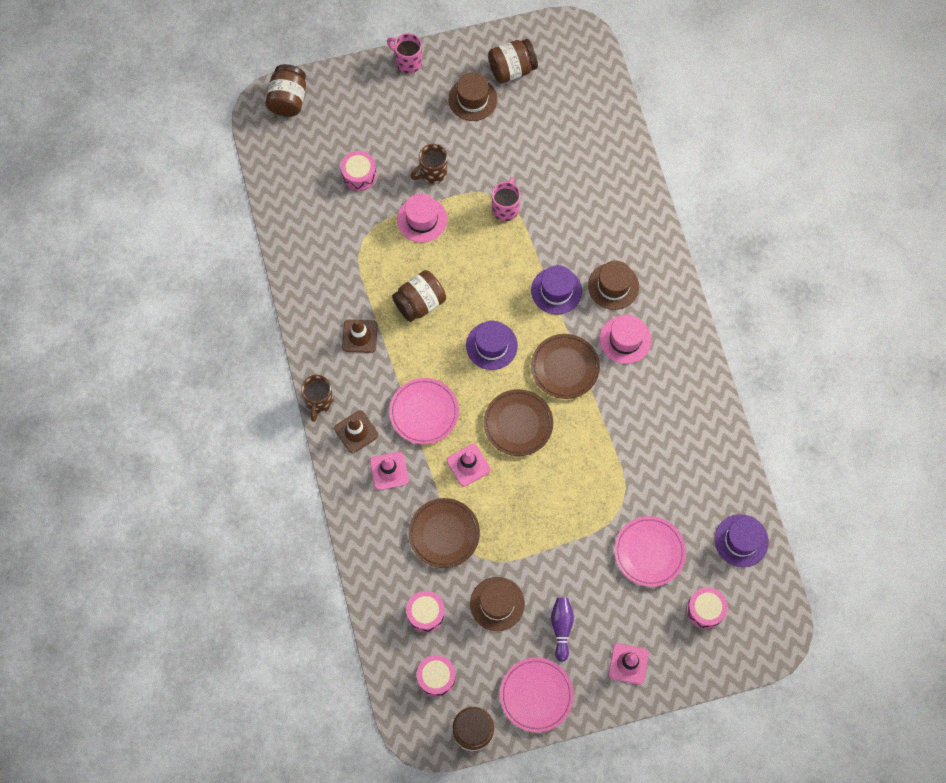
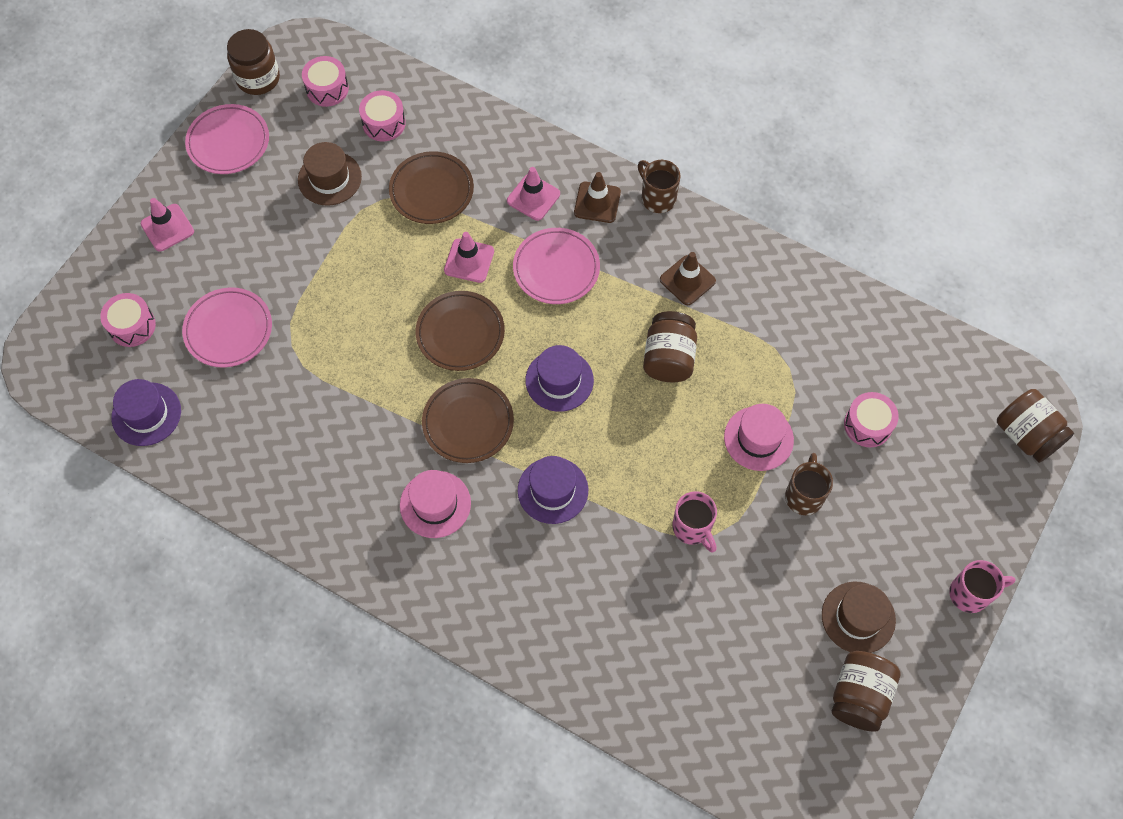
camera: 135 degrees right, 5 degrees down
purple bowling pin [551,598,574,662] -> none
brown hat [588,261,639,310] -> none

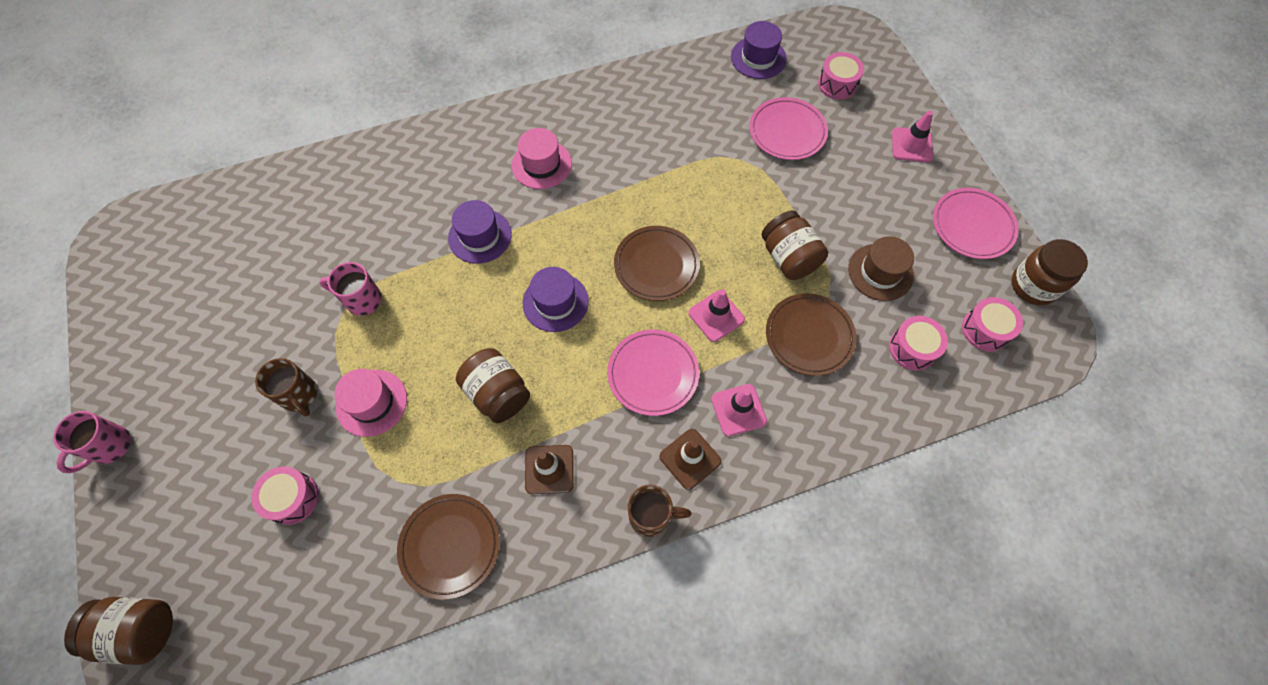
camera: 130 degrees right, 0 degrees up
brown plate [422,378,514,463] -> brown plate moved to [397,494,500,600]
brown hat [822,581,896,653] -> none
brown jar [832,651,900,732] -> brown jar moved to [762,210,828,280]

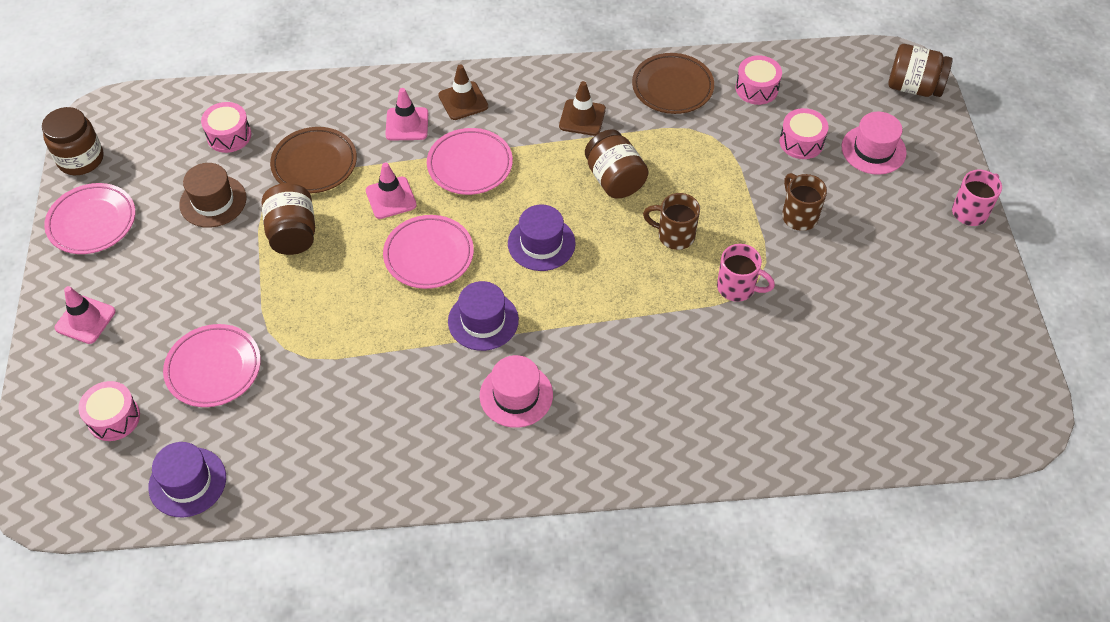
camera: 165 degrees left, 10 degrees down
pink hat [334,369,407,437] -> pink hat moved to [841,112,907,175]
purple hat [448,200,512,264] -> purple hat moved to [448,281,519,351]
brown plate [614,226,700,301] -> pink plate [383,215,474,289]
brown mug [628,485,691,537] -> brown mug moved to [643,193,700,250]
pink drum [962,297,1023,351] -> pink drum moved to [736,55,782,105]

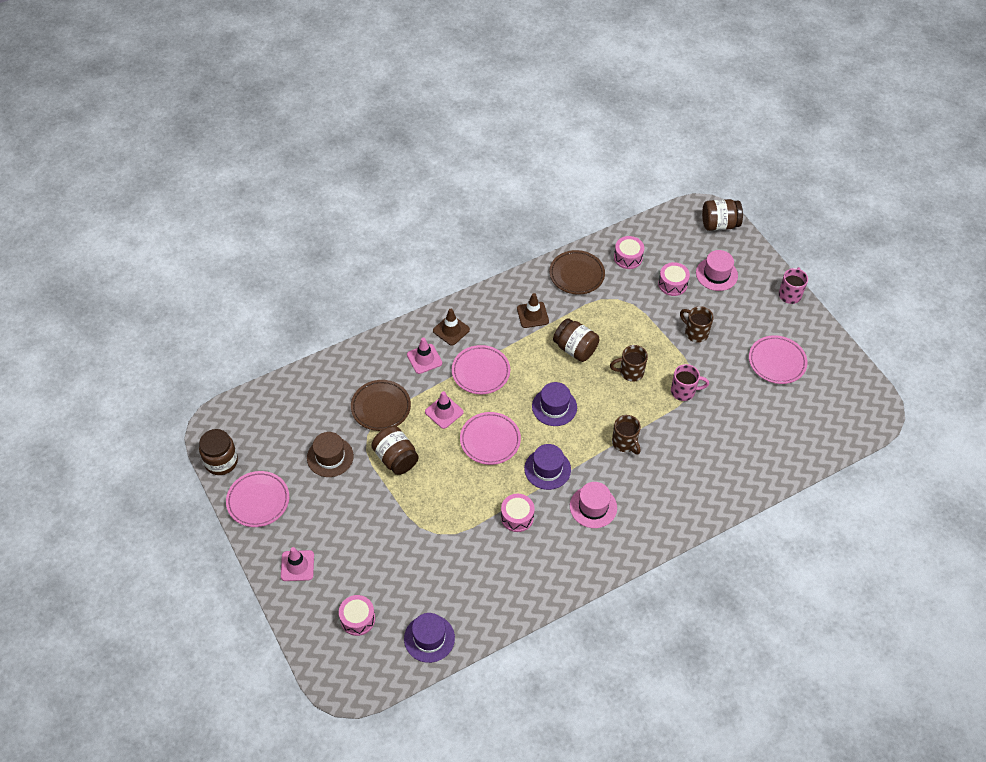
camera: 25 degrees left, 0 degrees up
pink plate [163,324,261,407] -> pink plate moved to [749,335,808,384]
pink drum [201,102,252,153] -> pink drum moved to [501,494,535,532]
none -> brown mug [612,415,641,454]

